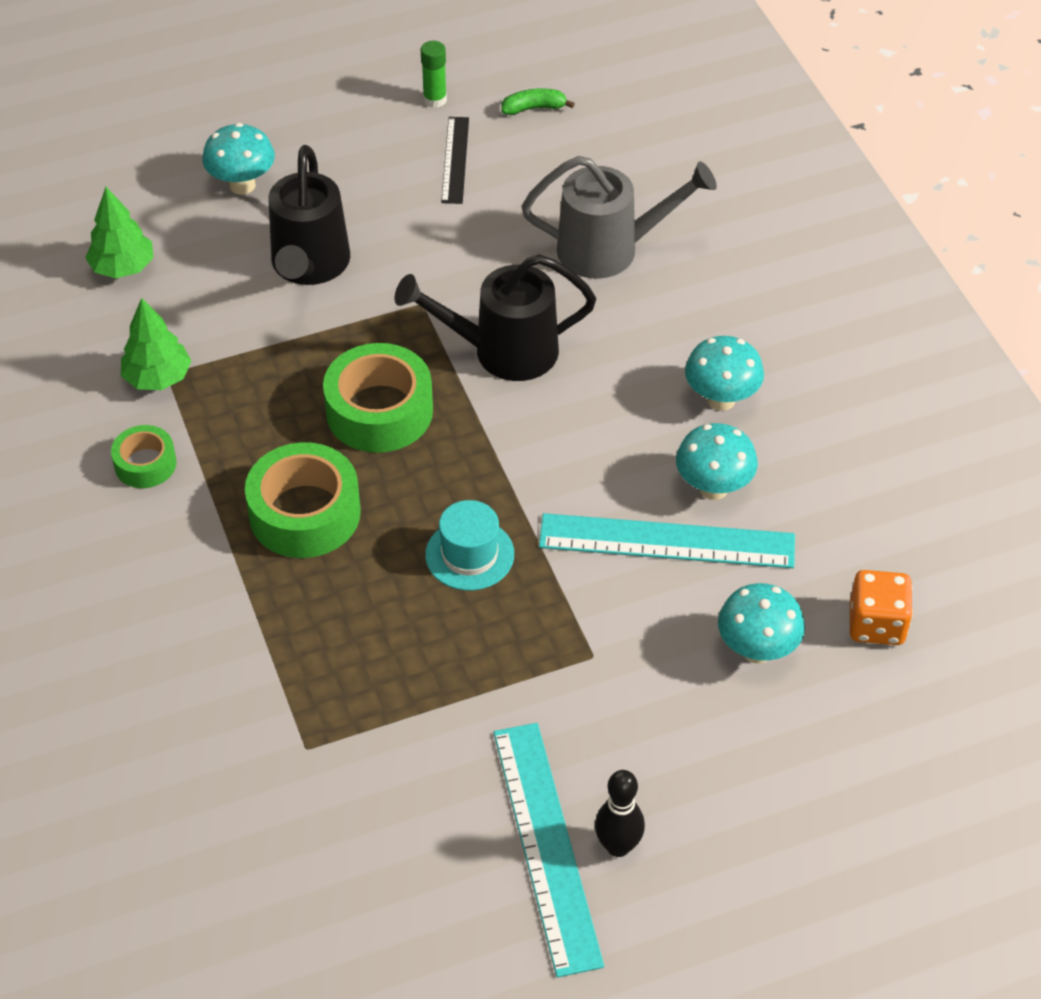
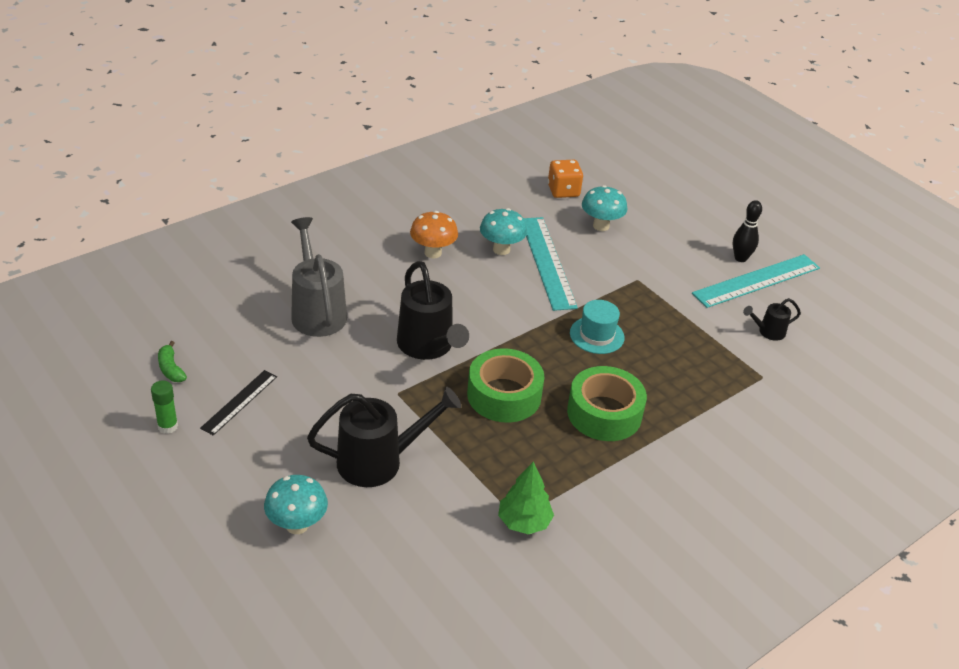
camera: 110 degrees left, 10 degrees down
green tree [85,187,153,278] -> none
green tape [111,425,176,488] -> none
black ruler [441,117,469,204] -> black ruler turned 45 degrees counterclockwise [200,370,277,436]
turquoise mushroom [685,336,764,411] -> orange mushroom [410,211,458,258]
none -> black watering can [743,298,801,341]

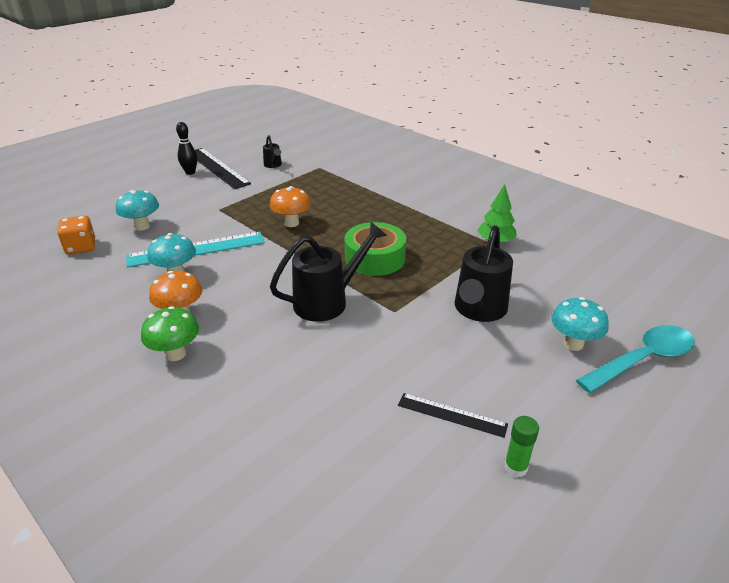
camera: 95 degrees left, 5 degrees down
green banana [158,341,187,382] -> none
grey watering can [291,217,347,337] -> none
black watering can [307,387,461,487] -> black watering can turned 135 degrees counterclockwise [455,225,513,322]
green tape [567,366,647,441] -> none
turquoise hat [570,300,624,354] -> orange mushroom [269,186,311,227]
turquoise ruler [692,254,820,308] -> black ruler [195,148,251,189]
none -> green mushroom [141,306,199,361]
none -> turquoise spoon [576,325,695,393]

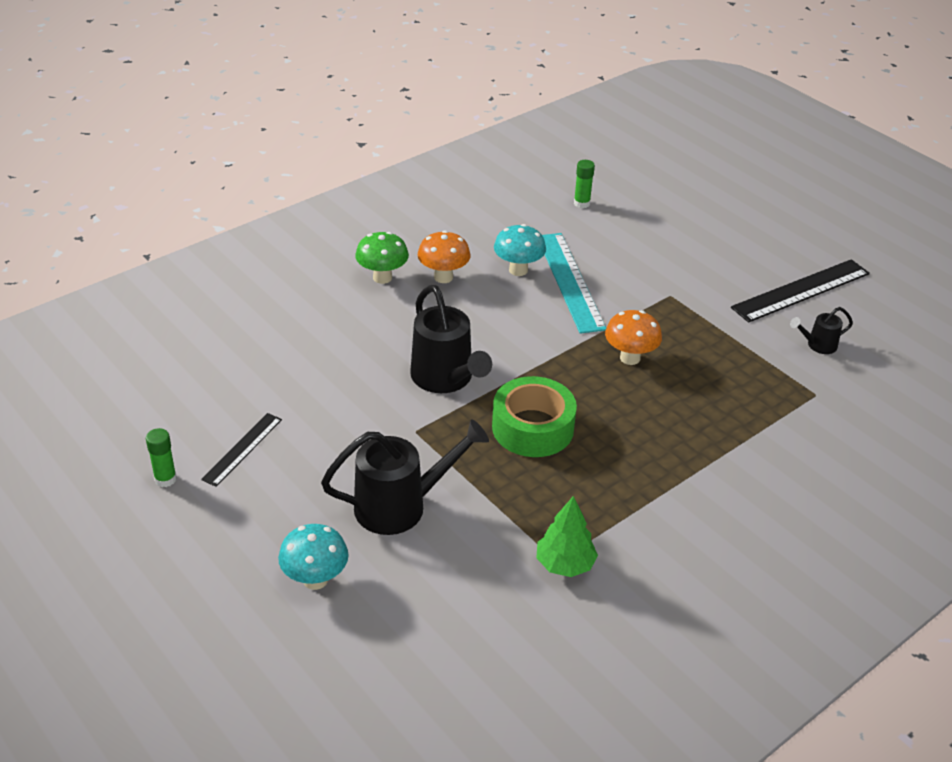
camera: 95 degrees right, 5 degrees up
orange dice [57,215,95,254] -> green glue stick [574,160,595,208]
turquoise mushroom [116,190,159,231] -> none
black bowling pin [176,122,197,175] -> none
black watering can [455,225,513,322] -> black watering can turned 135 degrees clockwise [321,420,489,535]
turquoise spoon [576,325,695,393] -> none

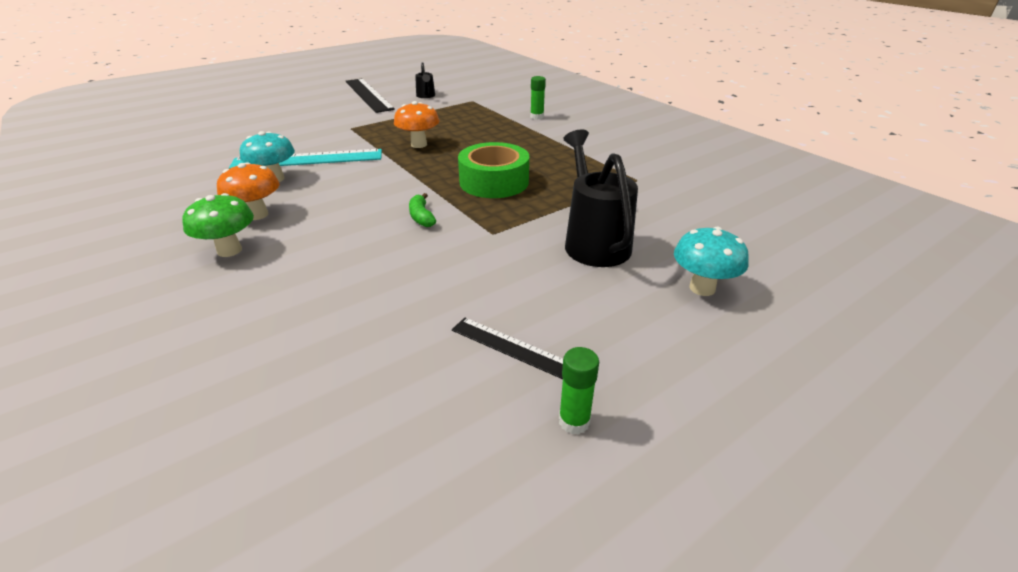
camera: 85 degrees left, 5 degrees down
black watering can [410,285,492,393] -> green banana [409,193,436,227]
green tree [536,496,598,577] -> none
green glue stick [574,160,595,208] -> green glue stick moved to [530,76,546,120]

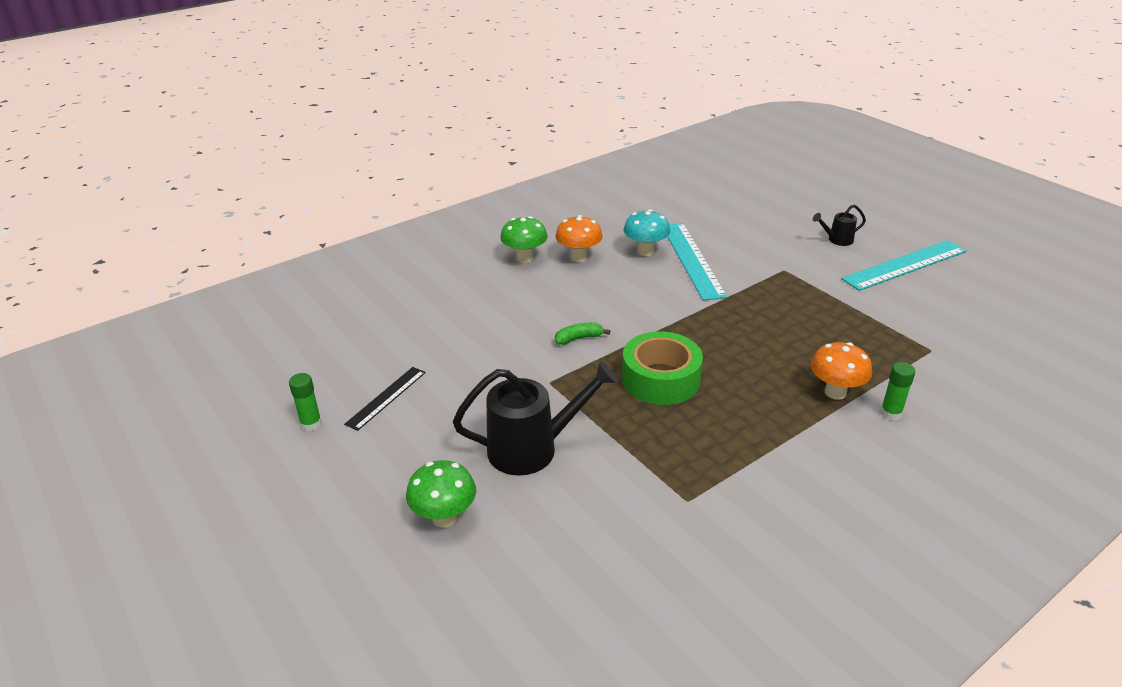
camera: 90 degrees right, 0 degrees up
black ruler [346,79,395,113] -> turquoise ruler [841,240,967,291]
orange mushroom [394,101,439,148] -> orange mushroom moved to [811,342,872,400]
black watering can [415,62,435,98] -> black watering can moved to [813,205,866,246]
turquoise mushroom [674,227,749,296] -> green mushroom [406,460,476,528]

